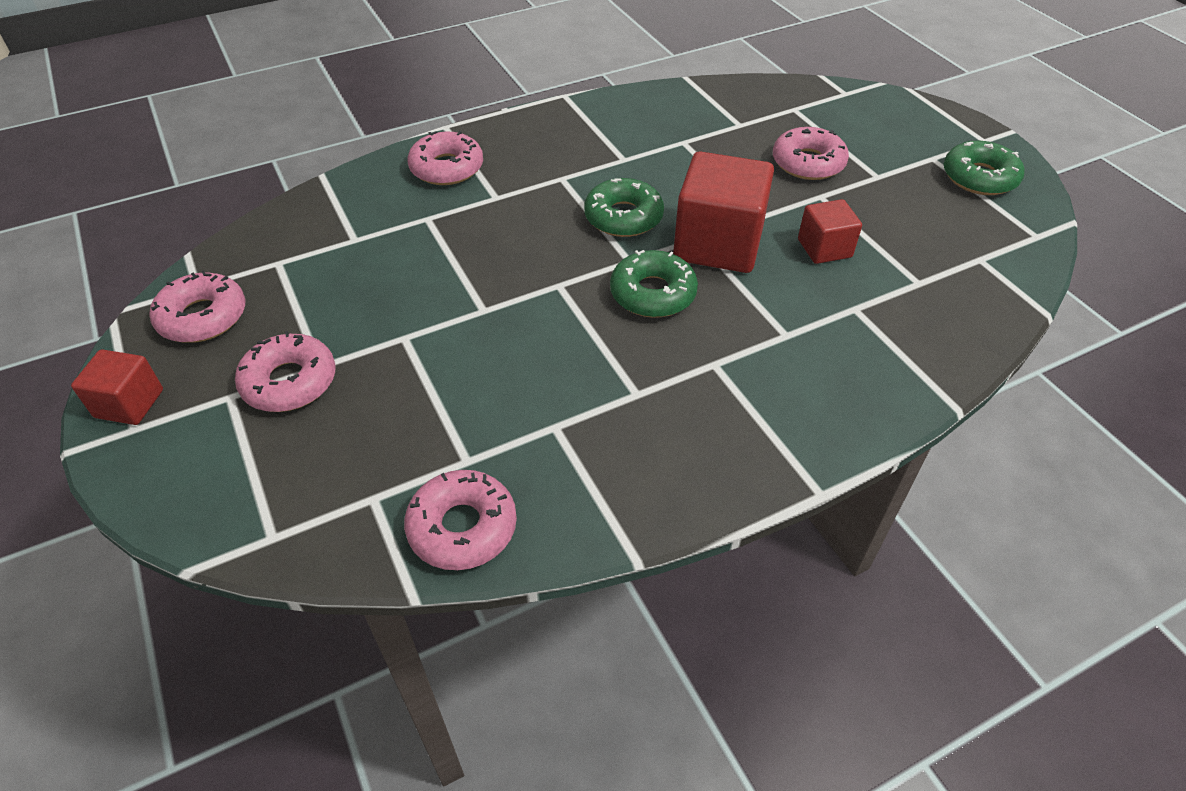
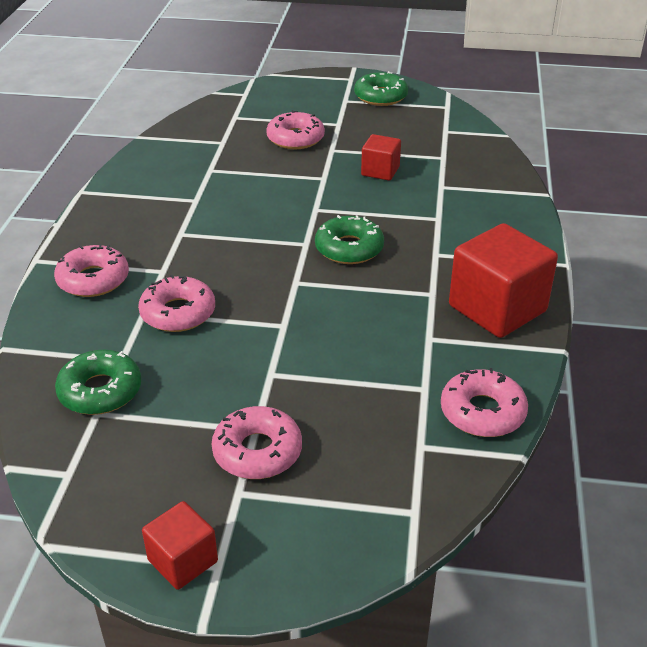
camera: 55 degrees left, 10 degrees down
pink donut [149,271,245,343] -> pink donut moved to [138,275,215,332]
green donut [584,178,664,237] -> green donut moved to [55,350,141,415]
red cube [673,151,774,273] -> red cube moved to [449,223,558,338]

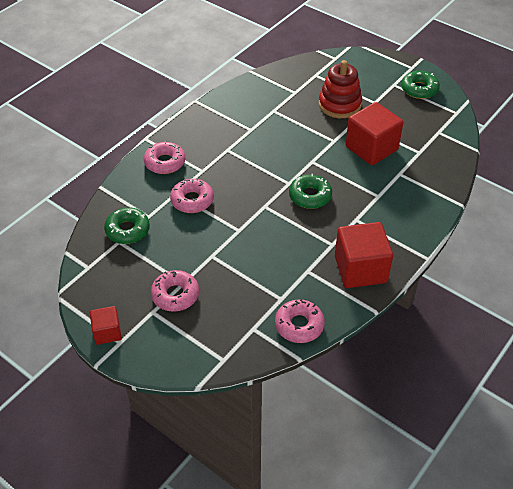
camera: 30 degrees right, 10 degrees up
pink donut [266,110,325,149] -> red stacking toy [319,60,362,118]
red cube [361,134,401,181] -> red cube [345,102,403,165], size x1.86

